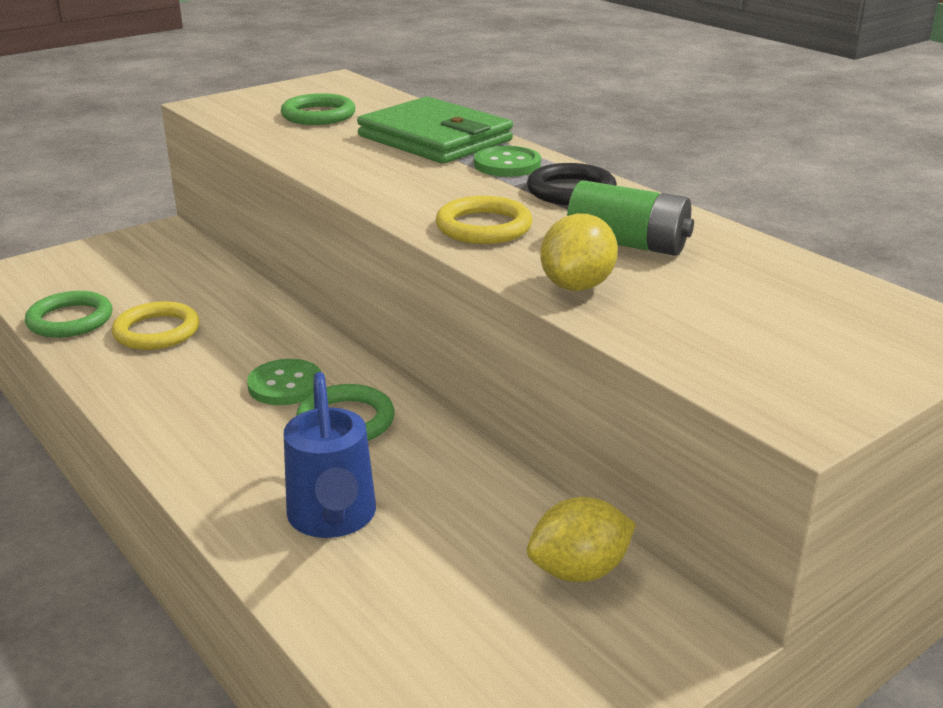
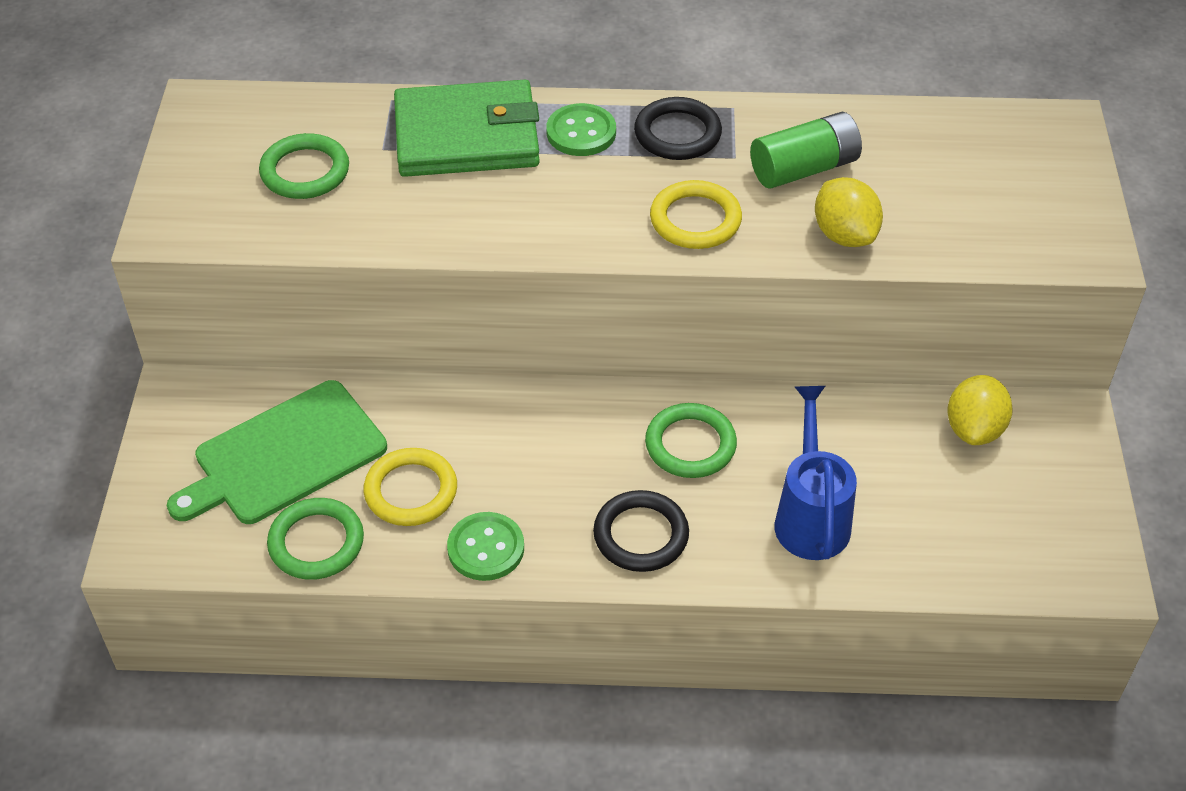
camera: 50 degrees left, 20 degrees up
green button [247,359,321,405] -> green button moved to [447,512,524,581]
blue watering can [284,372,376,538] -> blue watering can turned 120 degrees counterclockwise [775,386,857,560]
none -> green cutting board [167,380,387,524]
none -> black ring [593,490,689,572]

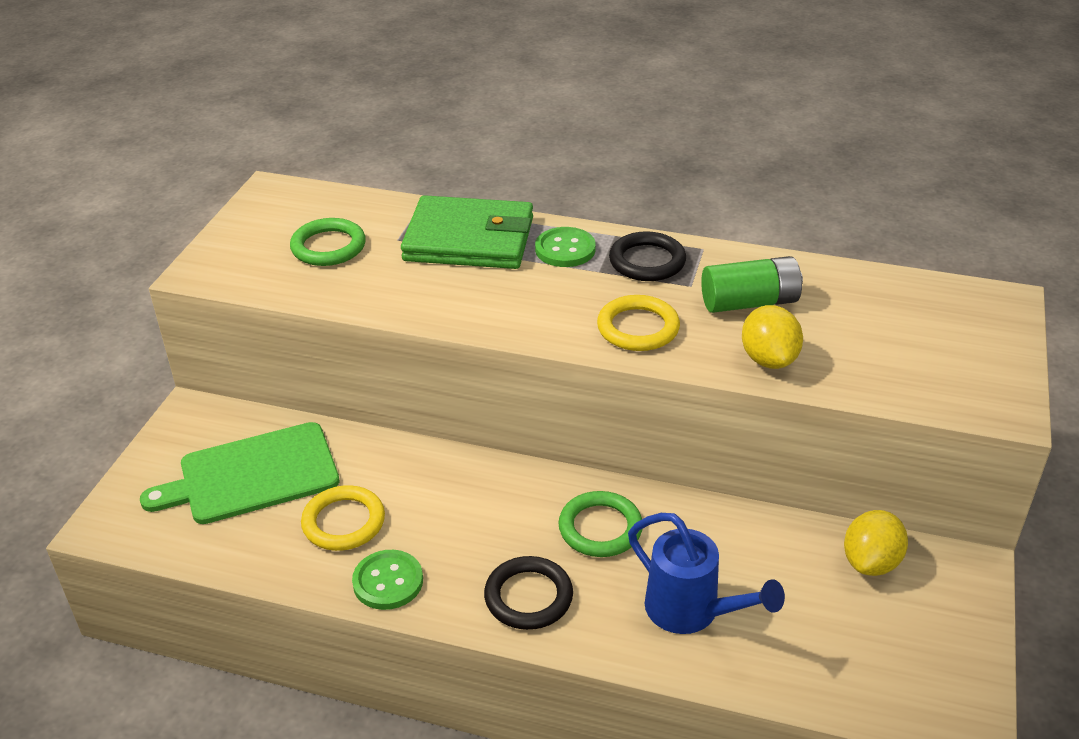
camera: 15 degrees right, 10 degrees down
green ring [267,498,364,580] -> none
blue watering can [775,386,857,560] -> blue watering can turned 120 degrees clockwise [628,513,785,634]

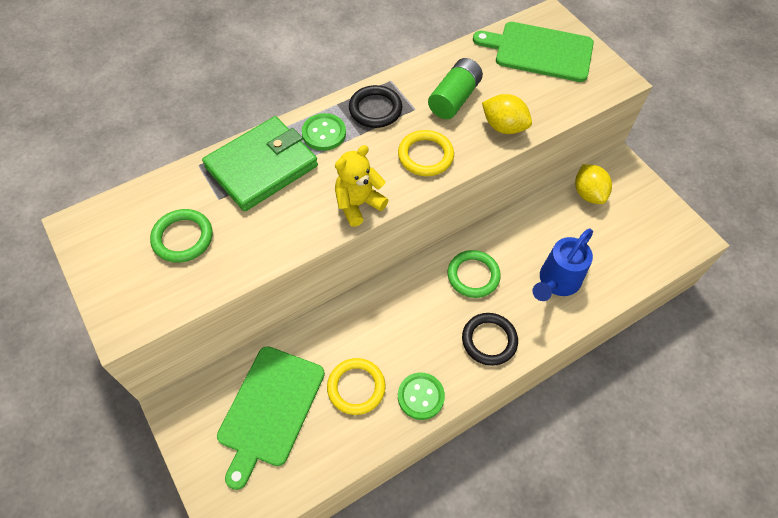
camera: 50 degrees left, 20 degrees up
blue watering can [628,513,785,634] -> blue watering can turned 135 degrees clockwise [533,229,593,301]
none -> yellow teddy bear [335,145,388,227]
none -> green cutting board [473,22,594,82]

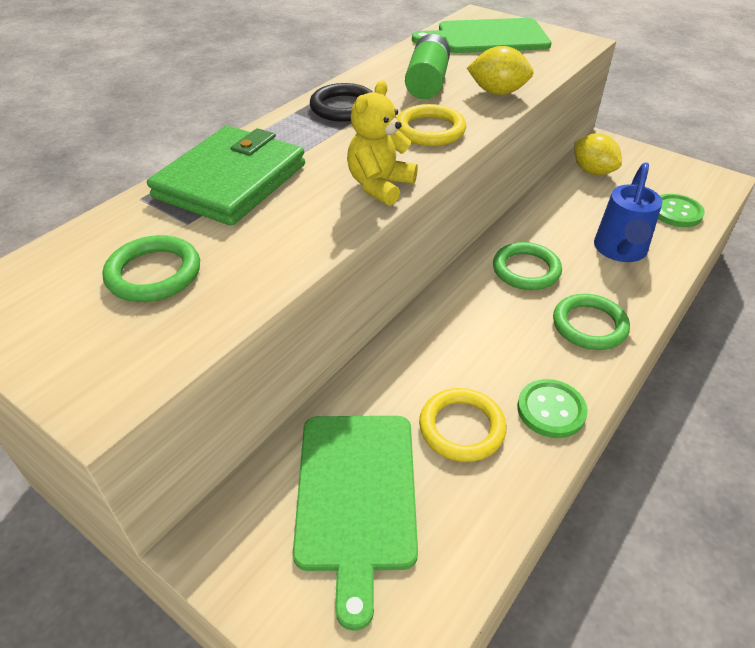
camera: 20 degrees left, 15 degrees down
green button [302,113,346,151] -> green button moved to [658,194,705,227]
black ring [462,313,518,366] -> green ring [553,294,630,350]

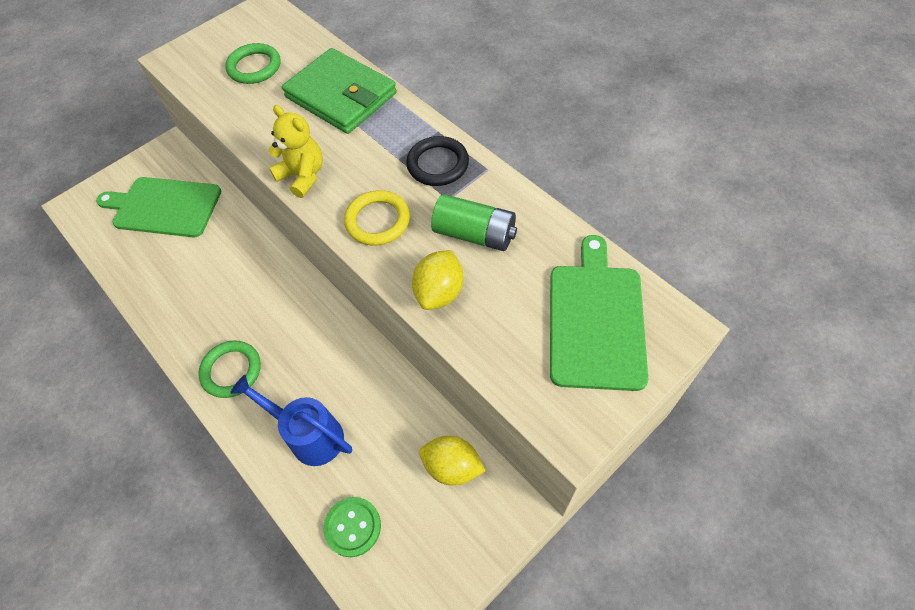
camera: 105 degrees right, 15 degrees up
yellow ring [419,388,506,462] -> none
green ring [493,242,562,290] -> none
green button [517,379,588,438] -> none
yellow lemon [574,133,622,175] -> yellow lemon turned 45 degrees clockwise [419,436,486,486]

